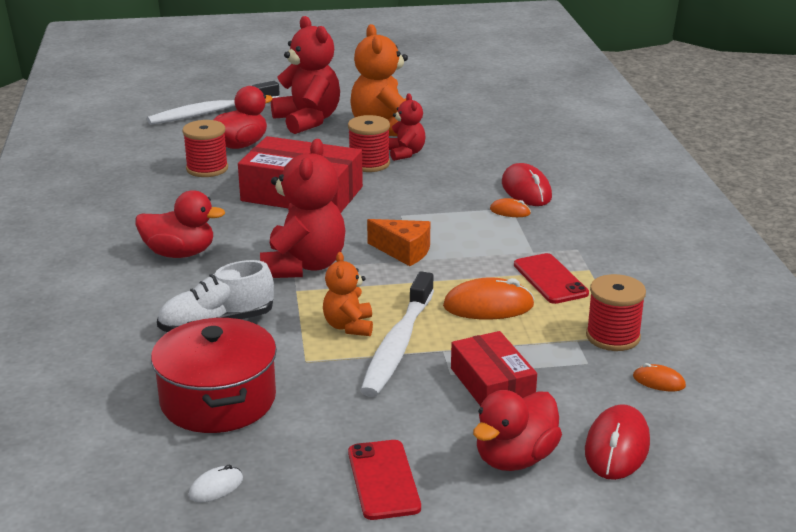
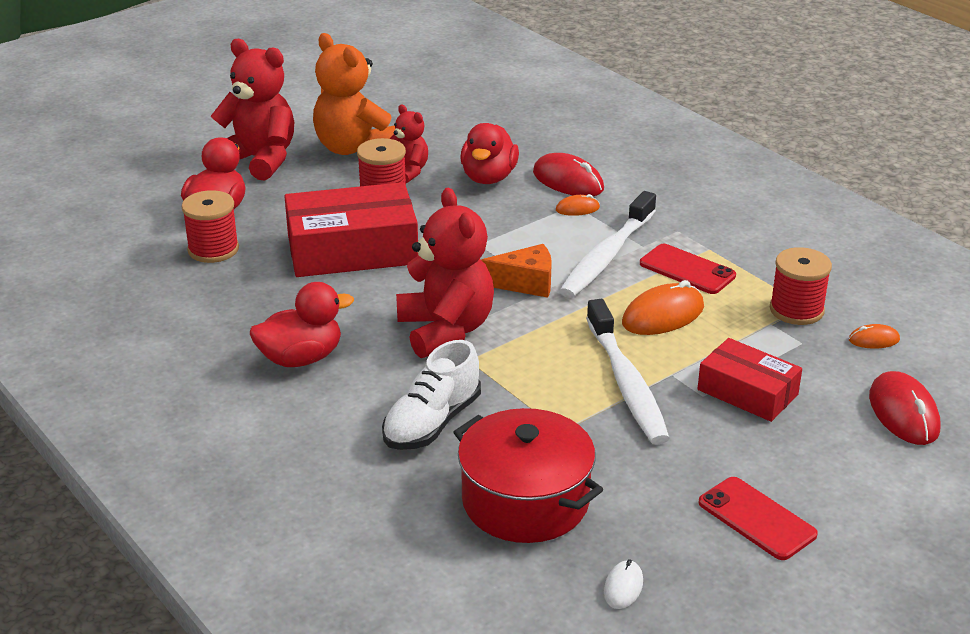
camera: 30 degrees left, 5 degrees up
white toothbrush [147,81,280,125] -> white toothbrush moved to [559,191,656,298]
orange teddy bear [323,252,373,336] -> none
red duck [473,390,562,471] -> red duck moved to [460,123,519,184]

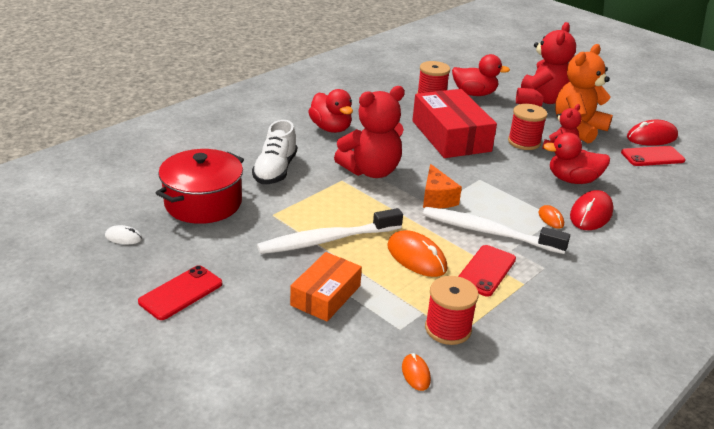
camera: 80 degrees right, 0 degrees up
white shoe [382,340,481,450] -> white shoe turned 105 degrees counterclockwise [252,120,297,184]
red box [698,338,802,422] -> orange box [290,252,362,321]
red mouse [869,371,940,445] -> red mouse moved to [627,120,678,146]
none -> red phone [621,146,685,166]

